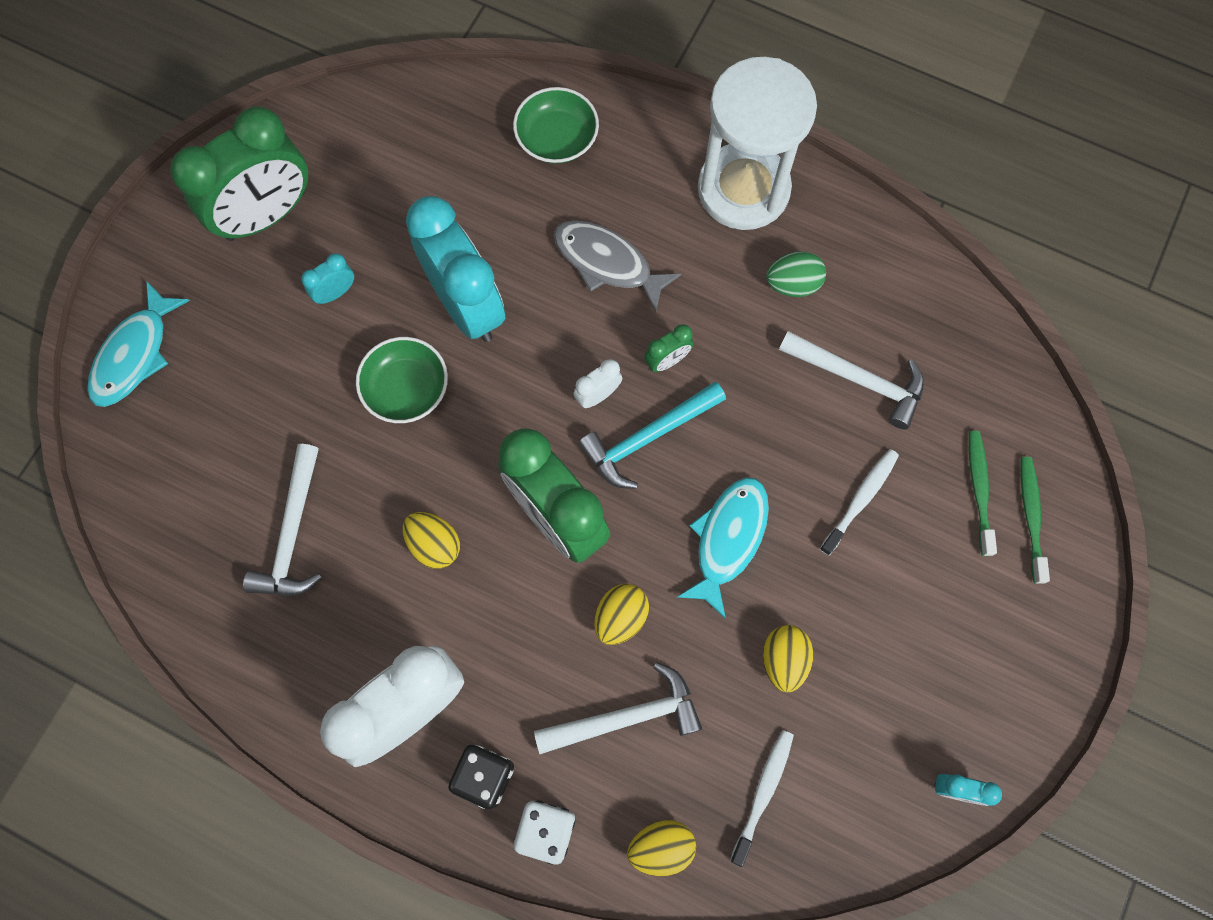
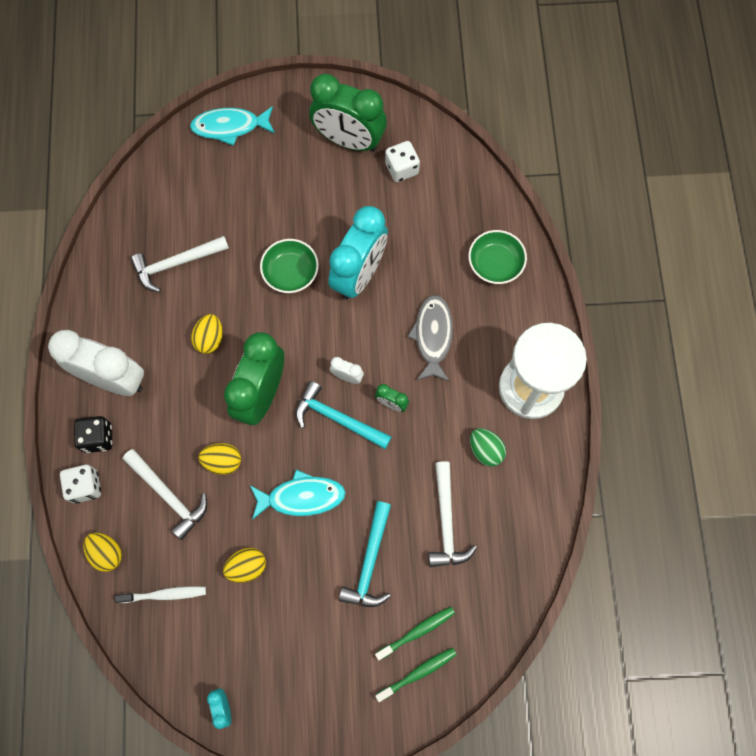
camera: 60 degrees right, 0 degrees up
turquoise clock [301,253,354,304] -> none
white toothbrush [820,449,899,556] -> turquoise hammer [339,501,391,607]
none -> white dice [385,141,420,182]

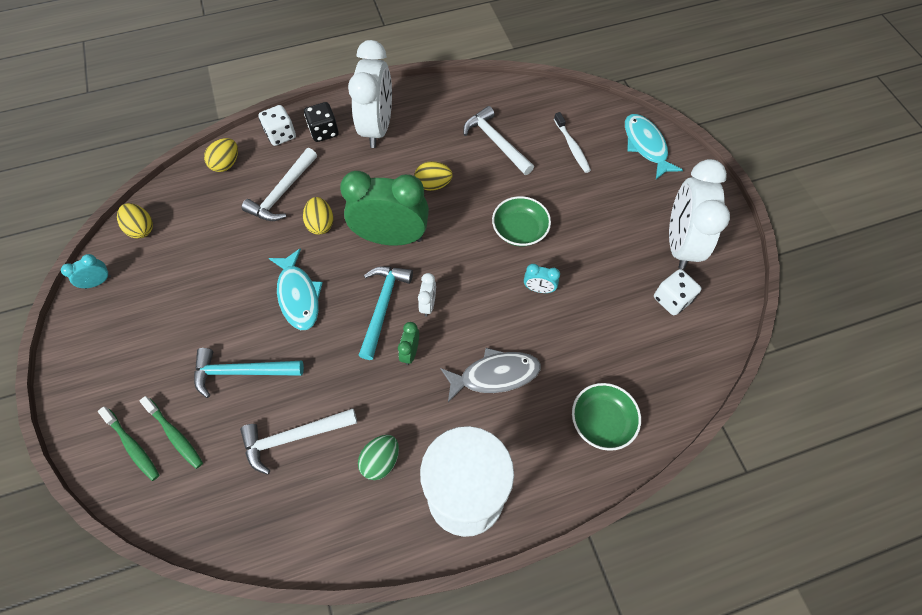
camera: 75 degrees right, 10 degrees down
white toothbrush [115,586,206,603] -> white toothbrush moved to [554,112,591,173]
yellow egg [223,548,266,583] -> yellow egg moved to [117,203,153,238]
green clock [309,74,387,152] -> white clock [669,159,730,270]
turquoise clock [328,206,388,300] -> turquoise clock [524,264,560,293], size x0.42

